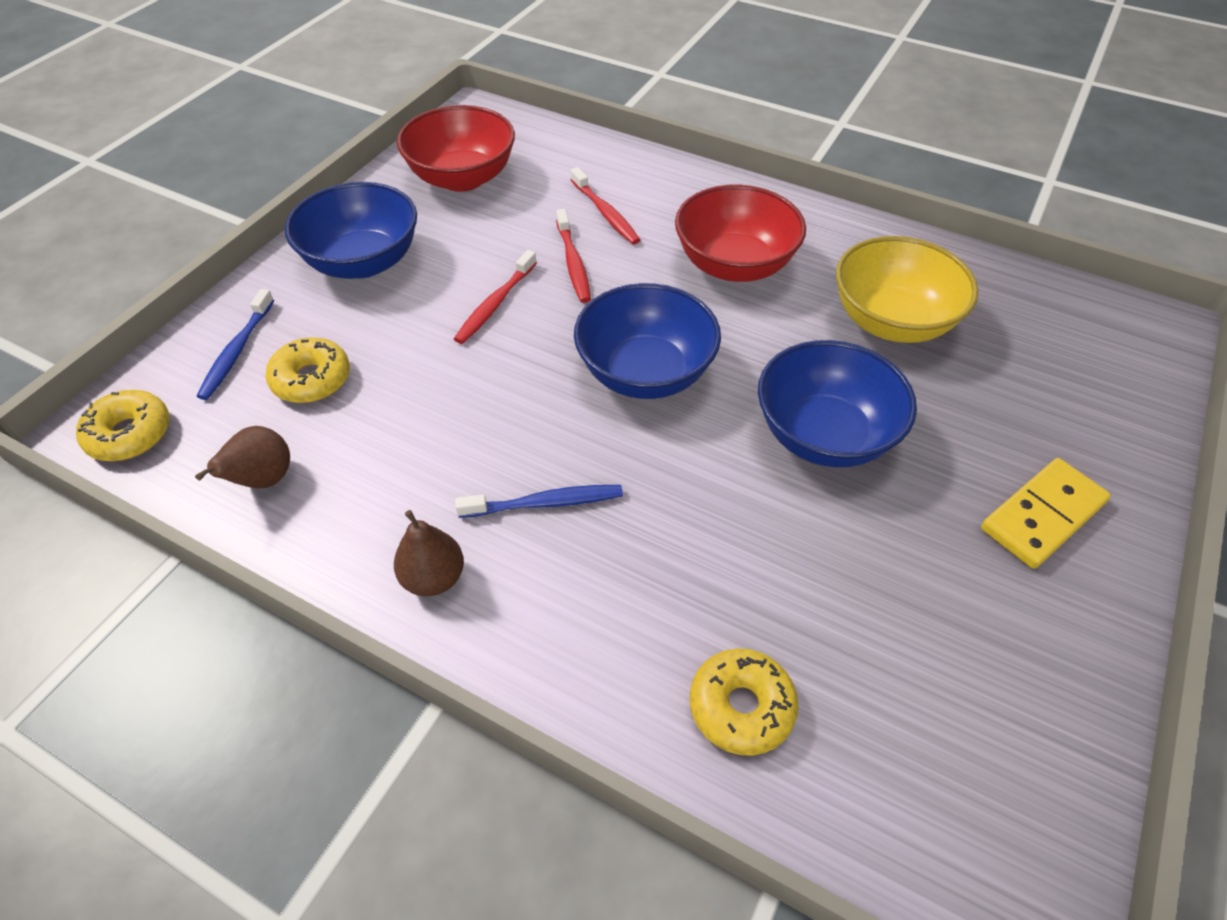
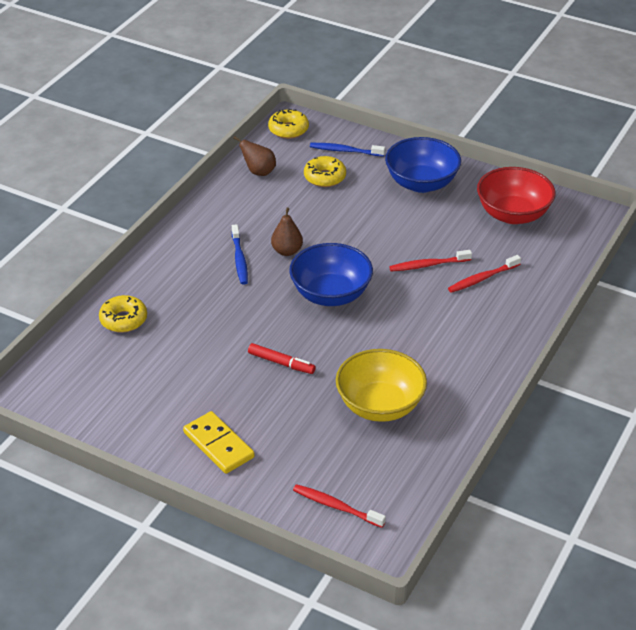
camera: 90 degrees right, 10 degrees down
brown pear [394,510,464,596] -> brown pear moved to [271,208,303,256]
red toothbrush [454,250,537,344] -> red toothbrush moved to [293,484,386,528]
red bowl [675,185,806,282] -> none
blue bowl [758,340,917,468] -> red marker [248,343,316,374]

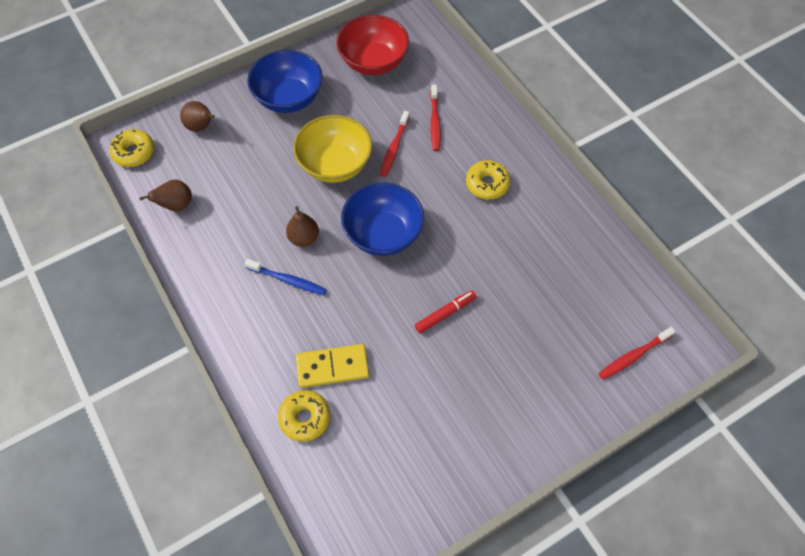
camera: 60 degrees left, 20 degrees up
yellow domino [183,411,255,474] -> yellow domino moved to [296,344,369,388]
yellow donut [304,156,346,187] -> yellow donut moved to [466,160,511,200]
blue toothbrush [310,143,385,157] -> brown pear [180,101,215,132]
yellow bowl [336,349,427,422] -> yellow bowl moved to [293,115,372,183]

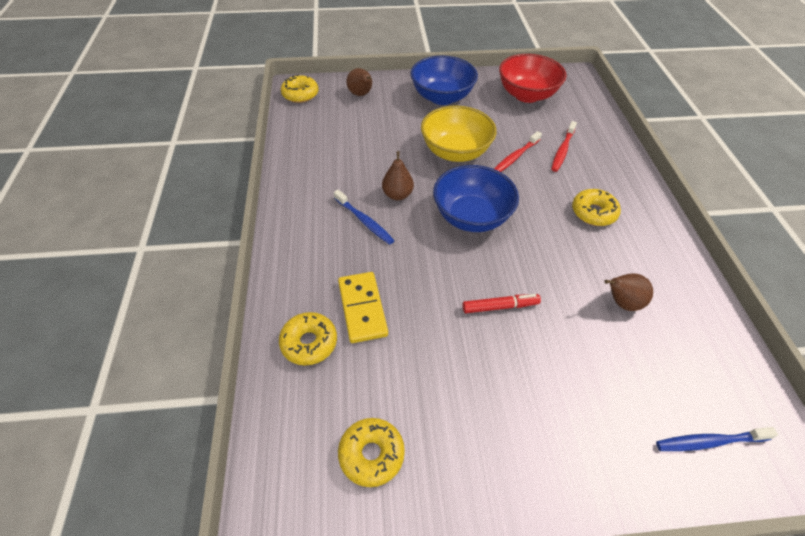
camera: 25 degrees right, 10 degrees down
brown pear [139,180,192,211] -> brown pear moved to [604,273,653,311]
yellow domino [296,344,369,388] -> yellow domino turned 60 degrees clockwise [338,272,388,343]
red toothbrush [598,327,676,380] -> blue toothbrush [656,427,778,451]
none -> yellow donut [338,418,405,487]

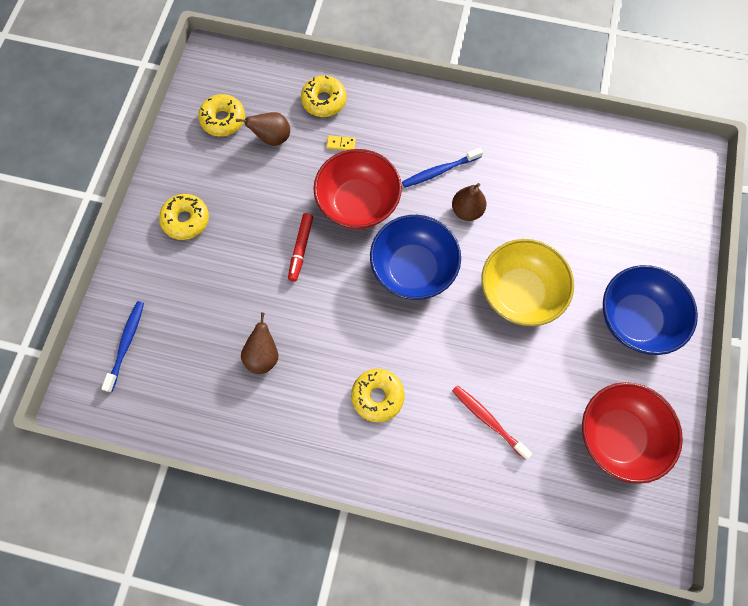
camera: 110 degrees right, 20 degrees up
yellow donut [281,74,318,103] -> yellow donut moved to [159,194,209,240]
yellow domino [338,272,388,343] -> yellow domino [327,135,356,150], size x0.43
brown pear [346,68,372,96] -> brown pear moved to [236,112,290,146]
red toothbrush [494,131,542,172] -> none
none -> red bowl [313,149,402,229]

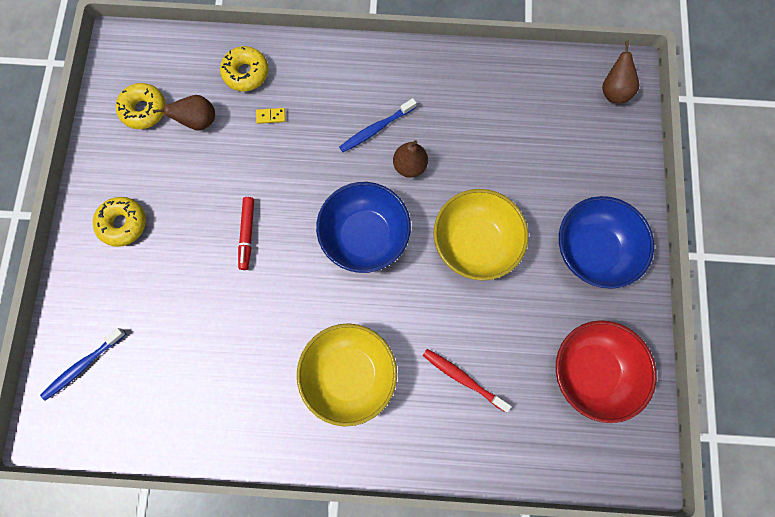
camera: 10 degrees left, 5 degrees up
blue toothbrush [101,301,144,392] -> blue toothbrush turned 135 degrees counterclockwise [40,328,126,401]
brown pear [241,313,278,374] -> brown pear moved to [602,41,639,103]
red bowl [313,149,402,229] -> none
yellow donut [351,369,405,422] -> yellow bowl [297,323,397,426]

